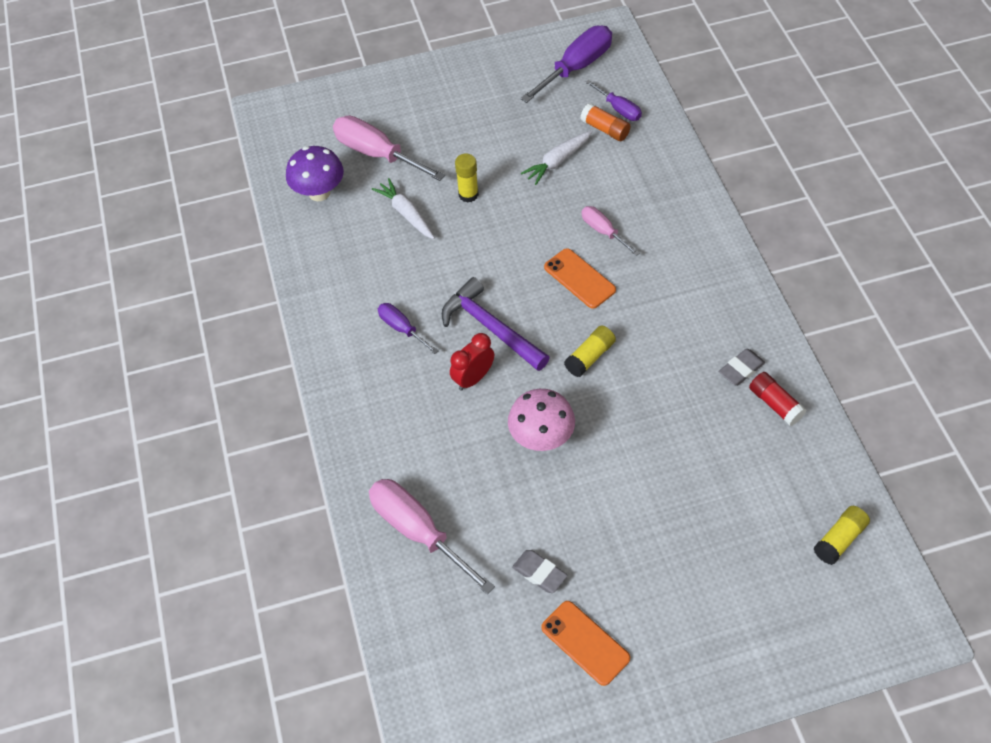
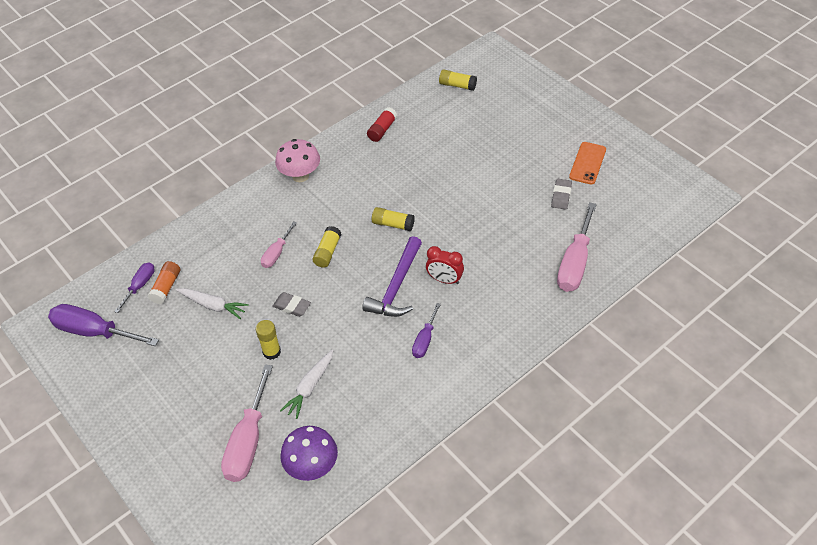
camera: 115 degrees left, 5 degrees down
pink mushroom [508,389,575,451] -> pink mushroom moved to [275,139,320,182]
orange phone [544,248,616,309] -> yellow glue stick [313,226,342,268]
grey eraser [719,349,765,386] -> grey eraser moved to [272,292,311,317]

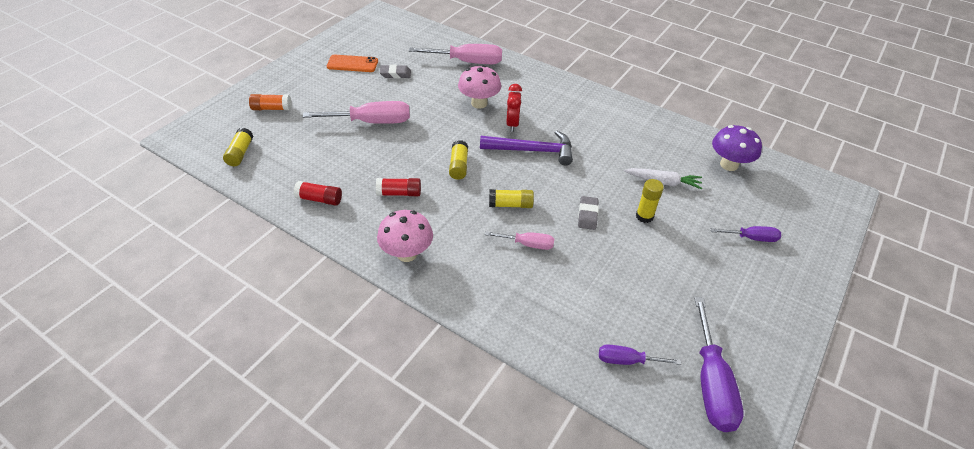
camera: 110 degrees left, 5 degrees down
orange glue stick [148,261,180,304] -> orange glue stick moved to [249,94,292,110]
white carrot [176,288,249,319] -> none
pink screwdriver [221,364,273,482] -> pink screwdriver moved to [303,101,410,124]
purple screwdriver [412,303,441,358] -> purple screwdriver moved to [711,226,781,242]
none -> red glue stick [376,178,421,196]
none -> pink mushroom [458,65,501,109]

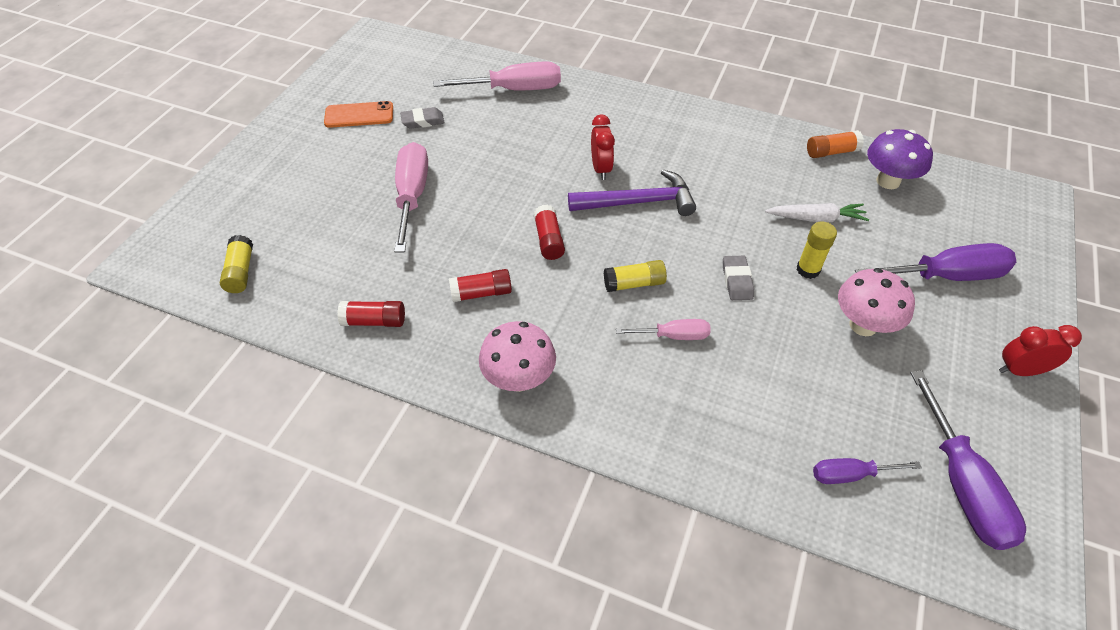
camera: 10 degrees left, 5 degrees up
orange glue stick [249,94,292,110] -> orange glue stick moved to [807,130,864,158]
pink screwdriver [303,101,410,124] -> pink screwdriver turned 75 degrees counterclockwise [394,142,428,253]
yellow glue stick [449,140,468,180] -> red glue stick [534,205,565,260]
pink mushroom [458,65,501,109] -> pink mushroom moved to [838,268,915,336]
purple screwdriver [711,226,781,242] -> purple screwdriver [855,243,1016,281], size x1.81
none -> red clock [999,325,1082,376]

